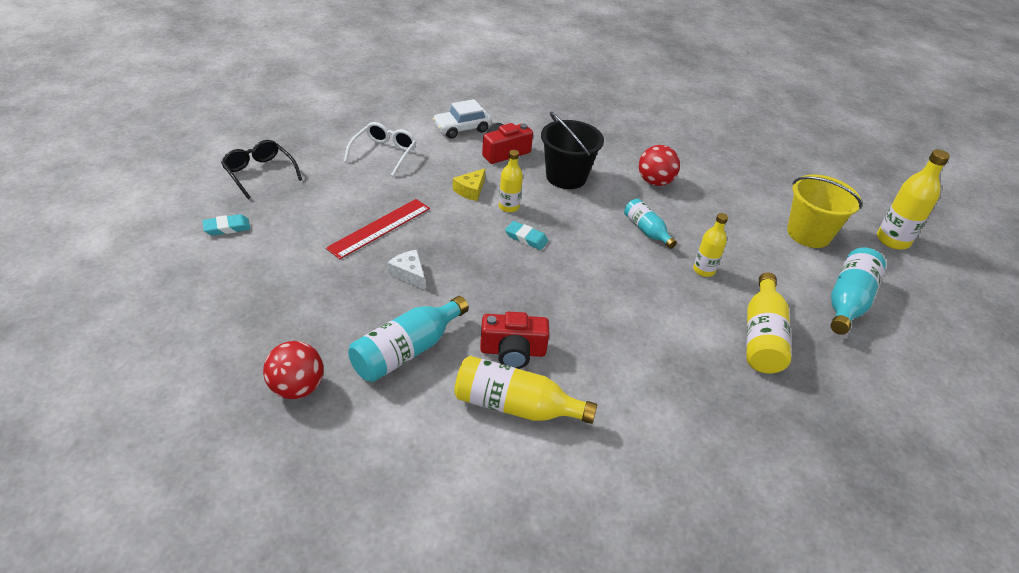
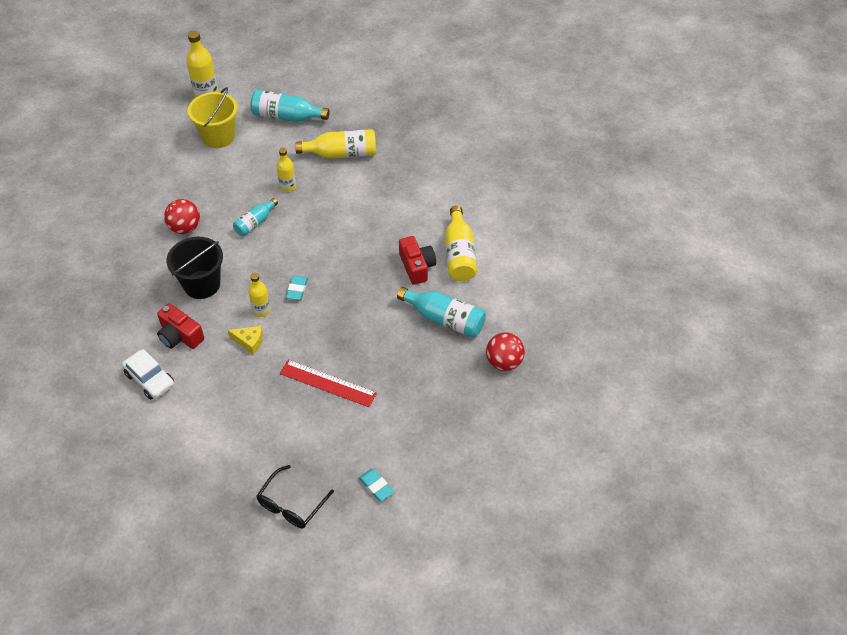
camera: 105 degrees left, 10 degrees up
white glasses [344,122,417,177] -> none
white cheese [387,250,425,290] -> none

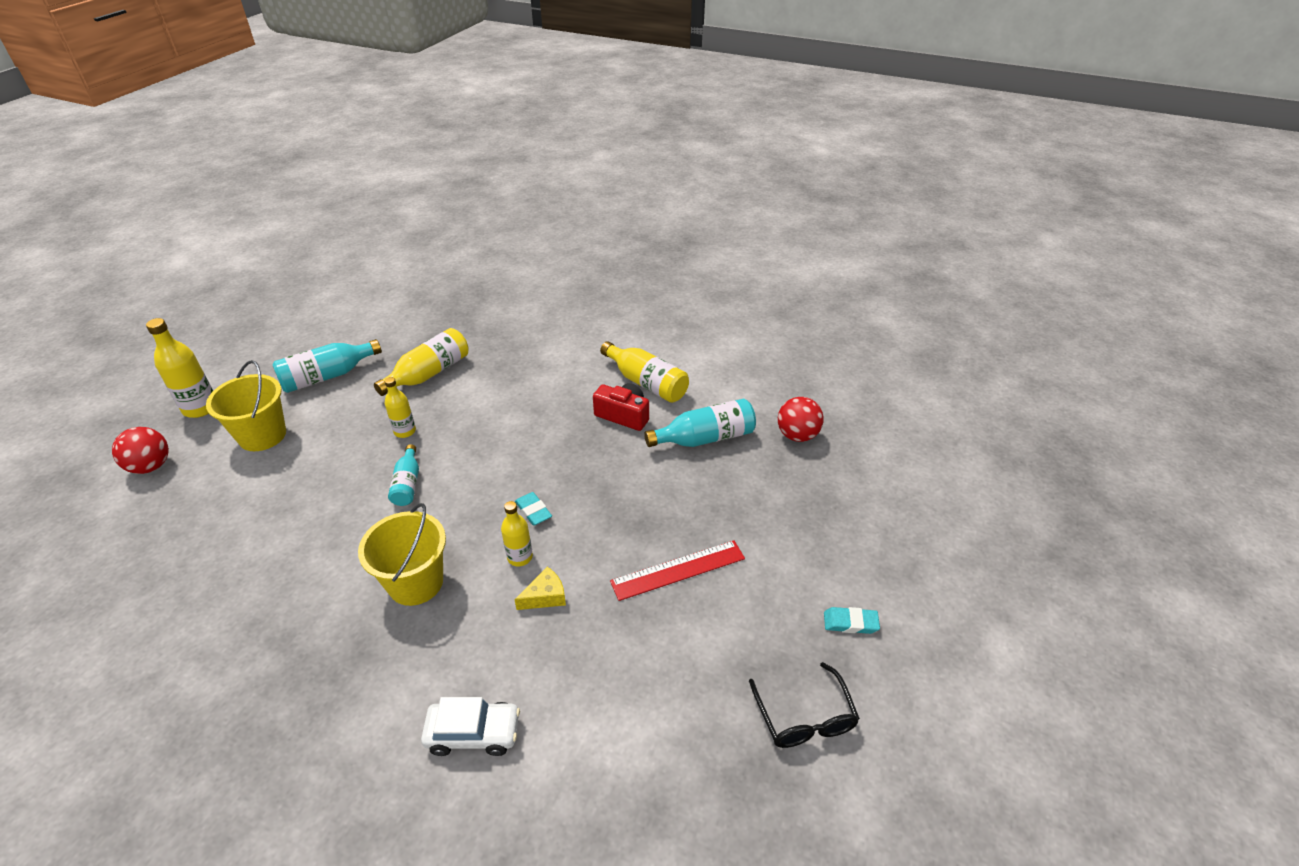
camera: 45 degrees left, 10 degrees down
red camera [157,303,204,349] -> none
red ball [164,199,200,234] -> red ball moved to [112,427,169,474]
black bucket [167,237,223,299] -> yellow bucket [358,503,446,606]

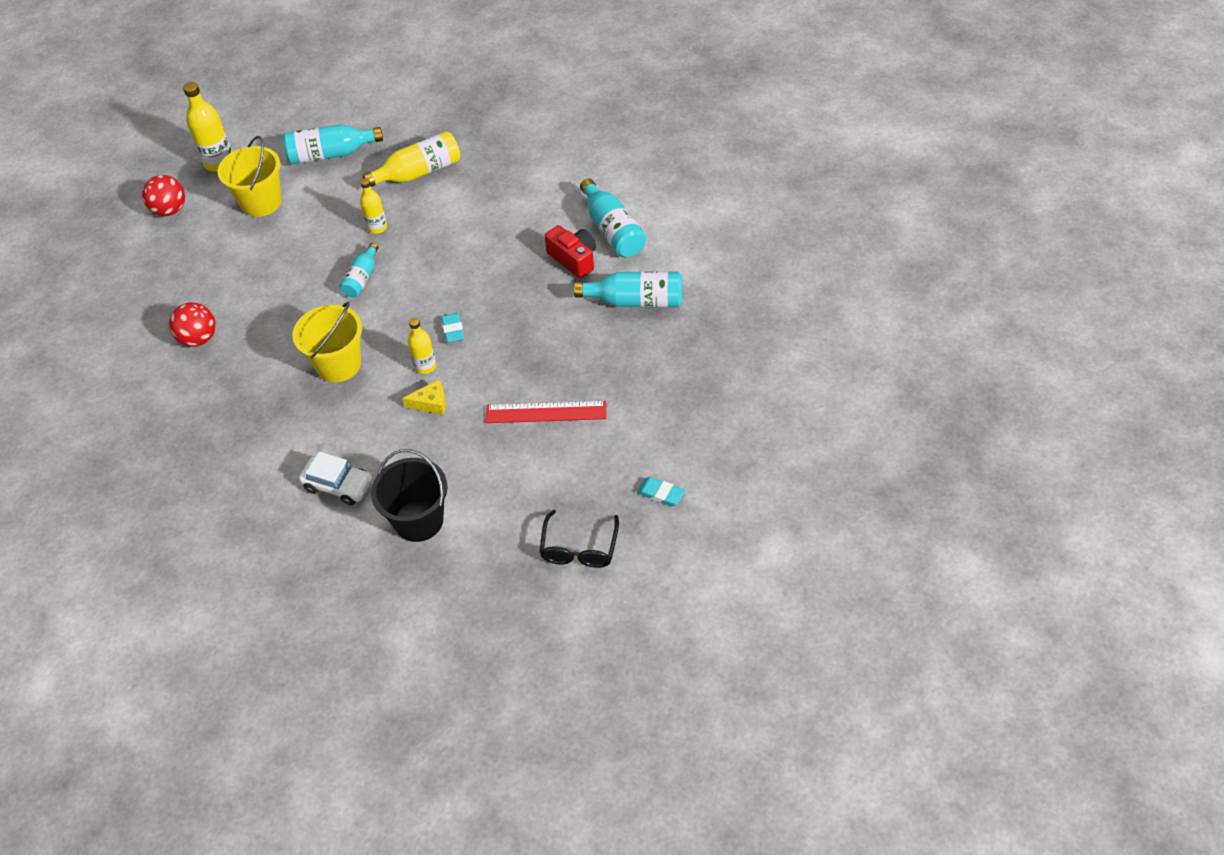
camera: 25 degrees right, 10 degrees up
yellow bottle [600,341,689,403] -> turquoise bottle [580,178,646,257]
red ball [778,397,824,442] -> red ball moved to [169,302,216,347]
none -> black bucket [371,449,448,542]

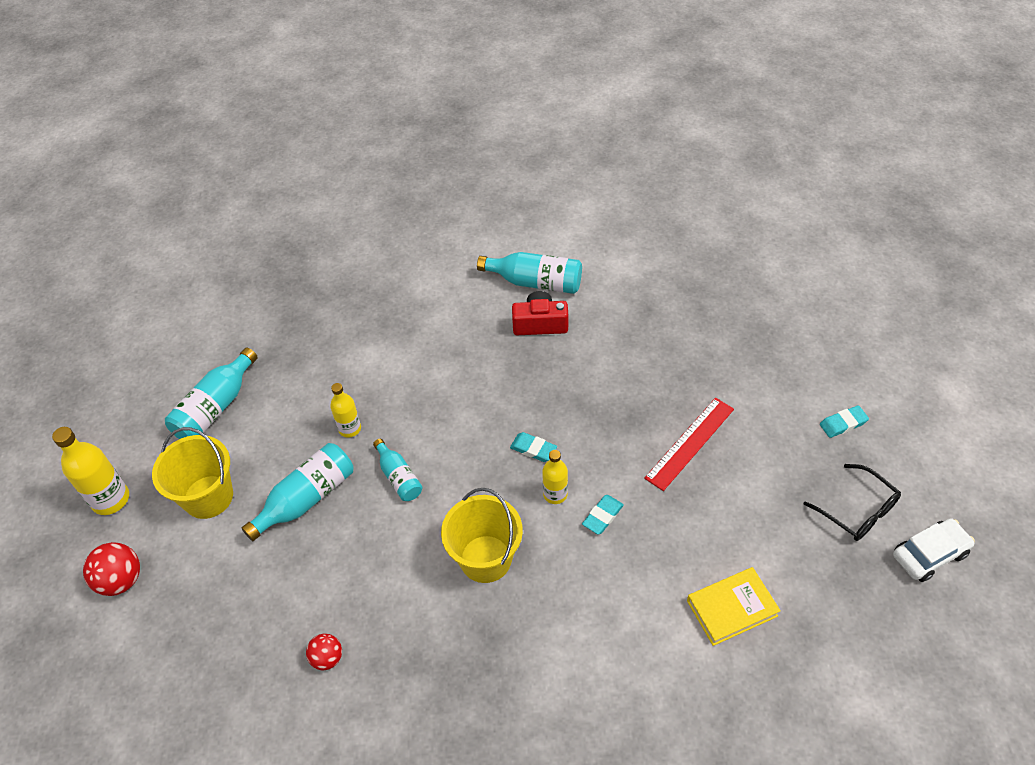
camera: 50 degrees left, 0 degrees up
red ball [169,302,216,347] -> red ball [306,633,342,670], size x0.64
white car [299,452,373,506] -> white car moved to [893,518,975,582]
yellow bottle [363,131,461,187] -> none
black bucket [371,449,448,542] -> yellow book [687,567,781,646]
yellow cheese [402,379,446,415] -> turquoise eraser [582,495,624,535]
turquoise bottle [574,272,682,307] -> turquoise bottle moved to [242,443,354,541]

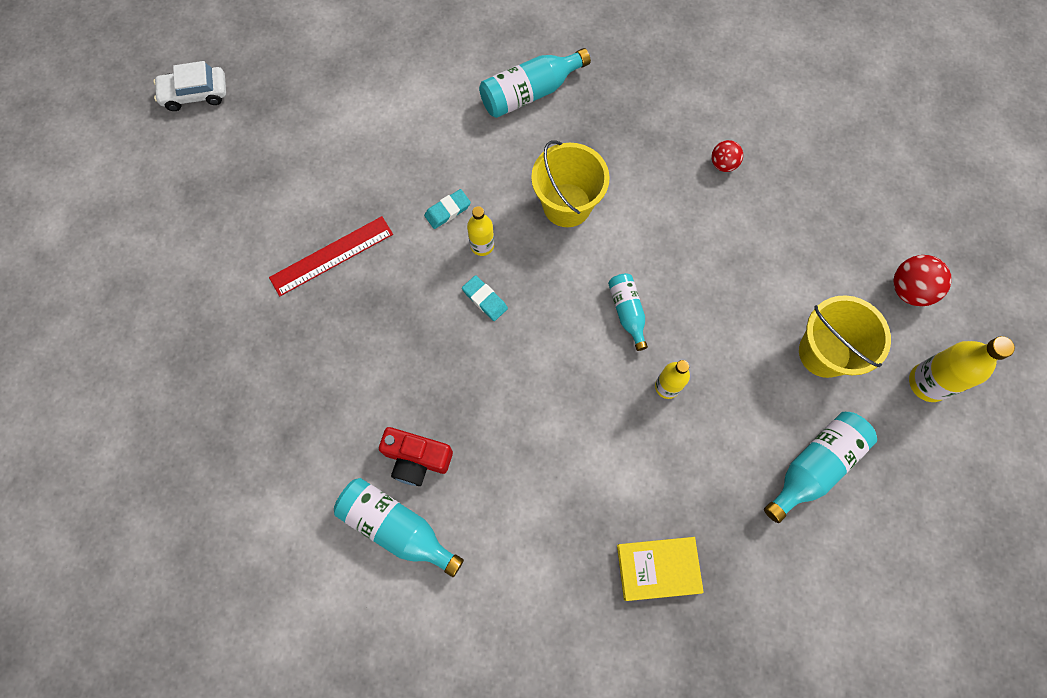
camera: 165 degrees left, 20 degrees up
turquoise bottle [242,443,354,541] -> turquoise bottle moved to [479,48,591,118]
yellow book [687,567,781,646] -> yellow book moved to [617,537,704,601]
black glasses [803,464,901,541] -> none
turquoise eraser [820,405,869,438] -> none

